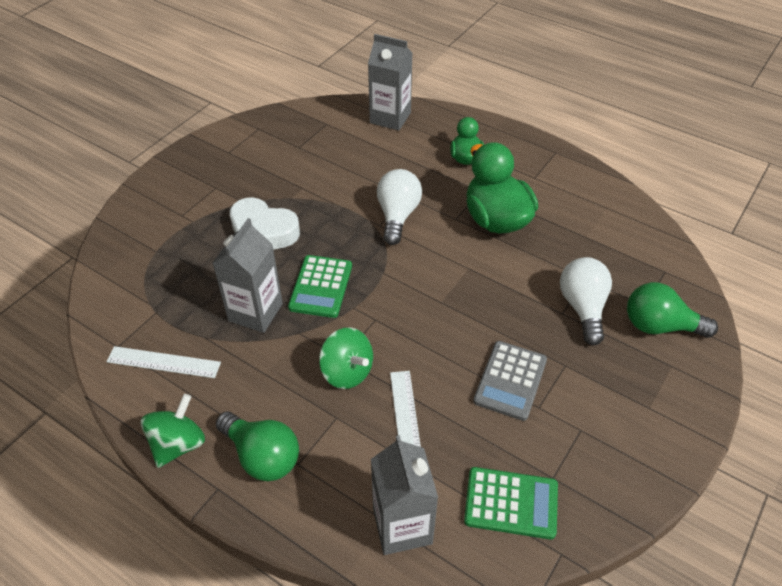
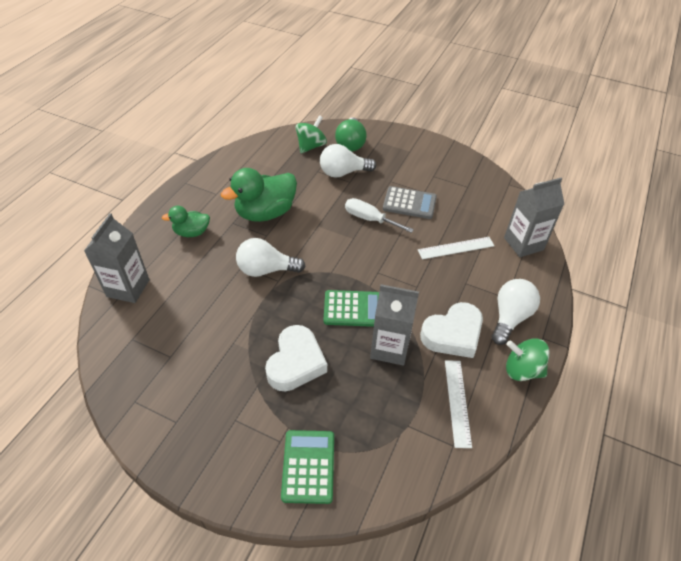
camera: 100 degrees left, 0 degrees up
green light bulb [216,411,299,481] -> white light bulb [492,279,540,345]
green spinning top [319,328,373,389] -> green spinning top moved to [296,115,327,153]
green calculator [464,467,558,539] -> green calculator moved to [281,430,334,504]
none -> white screwdriver [345,198,414,233]
none -> white heart [420,302,483,358]

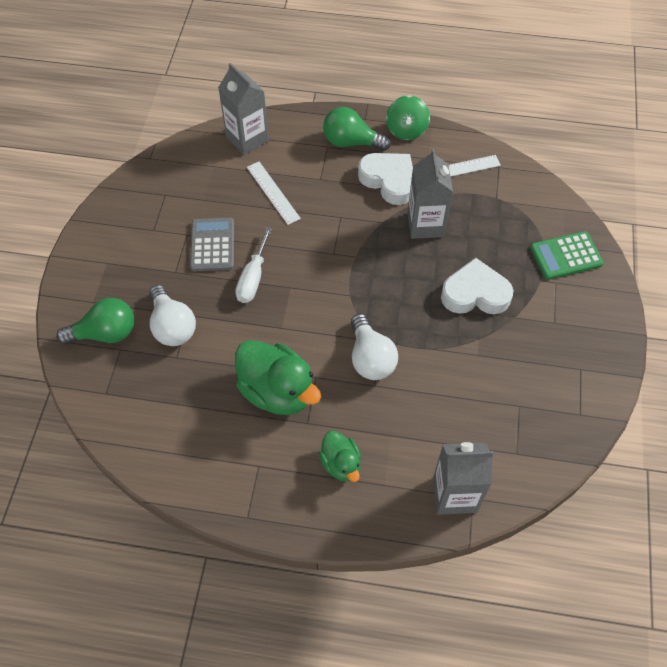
camera: 105 degrees left, 10 degrees up
green spinning top [296,115,327,153] -> none
green calculator [323,290,379,327] -> none
white light bulb [492,279,540,345] -> green light bulb [323,107,391,151]

